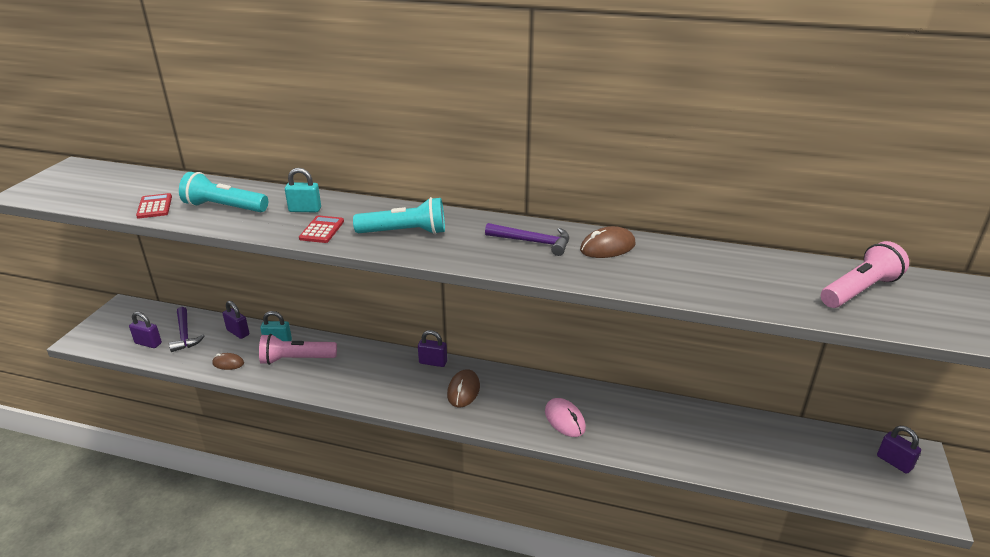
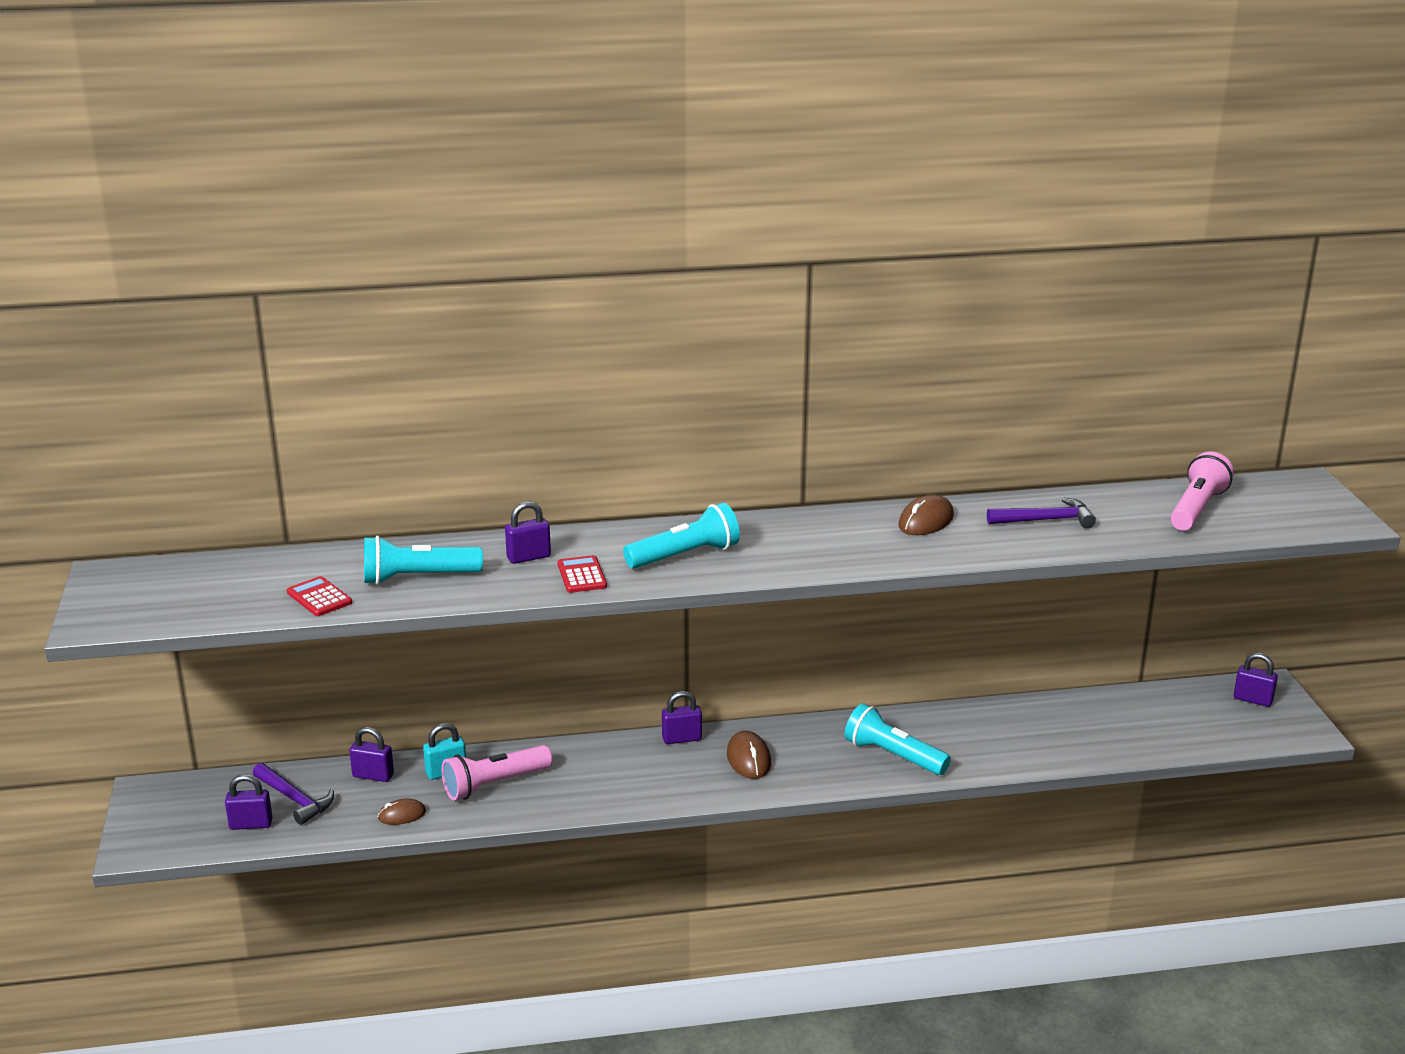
camera: 25 degrees left, 5 degrees down
turquoise padlock [285,168,321,212] -> purple padlock [505,501,551,564]
purple hammer [485,223,569,256] -> purple hammer moved to [987,498,1096,528]
pink mouse [545,398,586,437] -> turquoise flashlight [845,703,951,775]

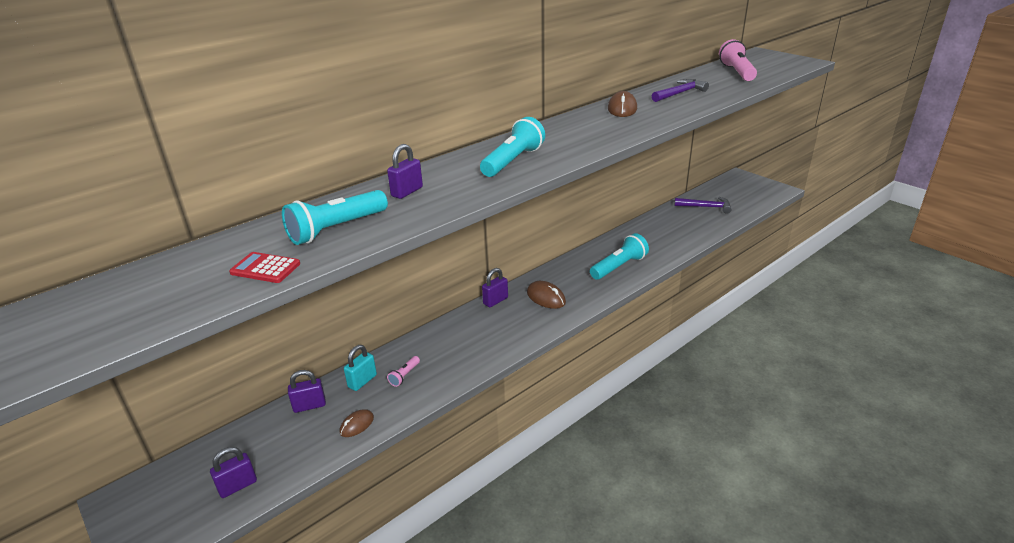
camera: 30 degrees left, 5 degrees up
purple hammer [253,763,334,825] -> purple hammer moved to [675,197,732,214]
pink flashlight [442,745,552,800] -> pink flashlight [387,356,420,387], size x0.49
red calculator [558,555,607,593] -> none
turquoise flashlight [845,703,951,775] -> turquoise flashlight turned 135 degrees clockwise [590,233,649,280]
purple padlock [1234,653,1278,707] -> none

